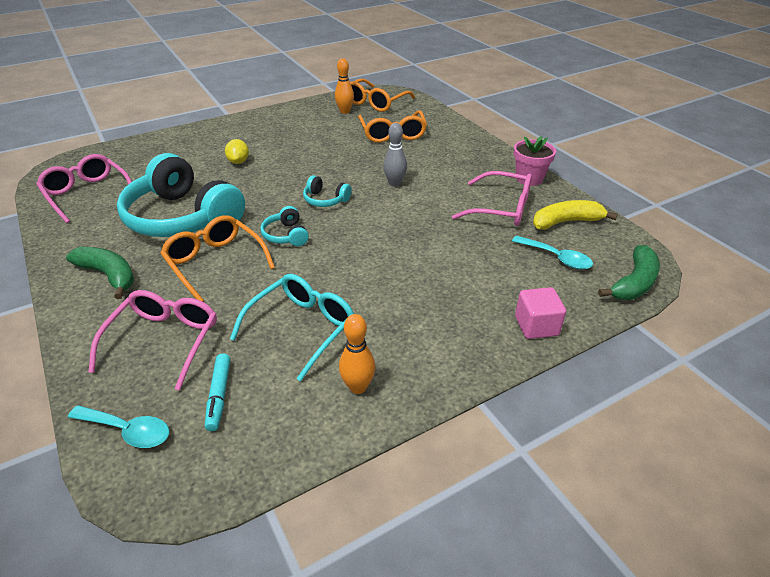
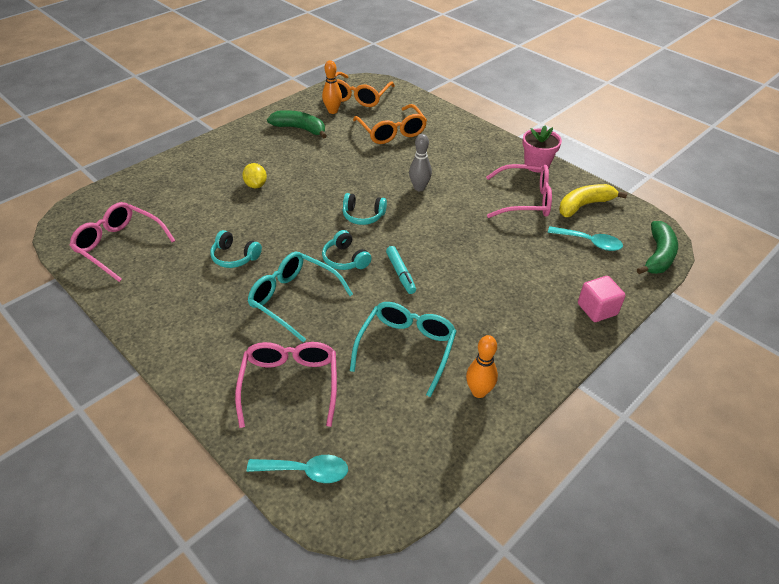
camera: 15 degrees left, 5 degrees up
green banana [66,247,134,299] -> green banana moved to [267,110,327,138]
turquoise headphones [117,153,245,237] -> turquoise headphones [210,230,262,268], size x0.42
orange glasses [160,215,275,302] -> turquoise glasses [248,252,353,342]
turquoise marker [205,353,230,431] -> turquoise marker moved to [386,246,416,294]

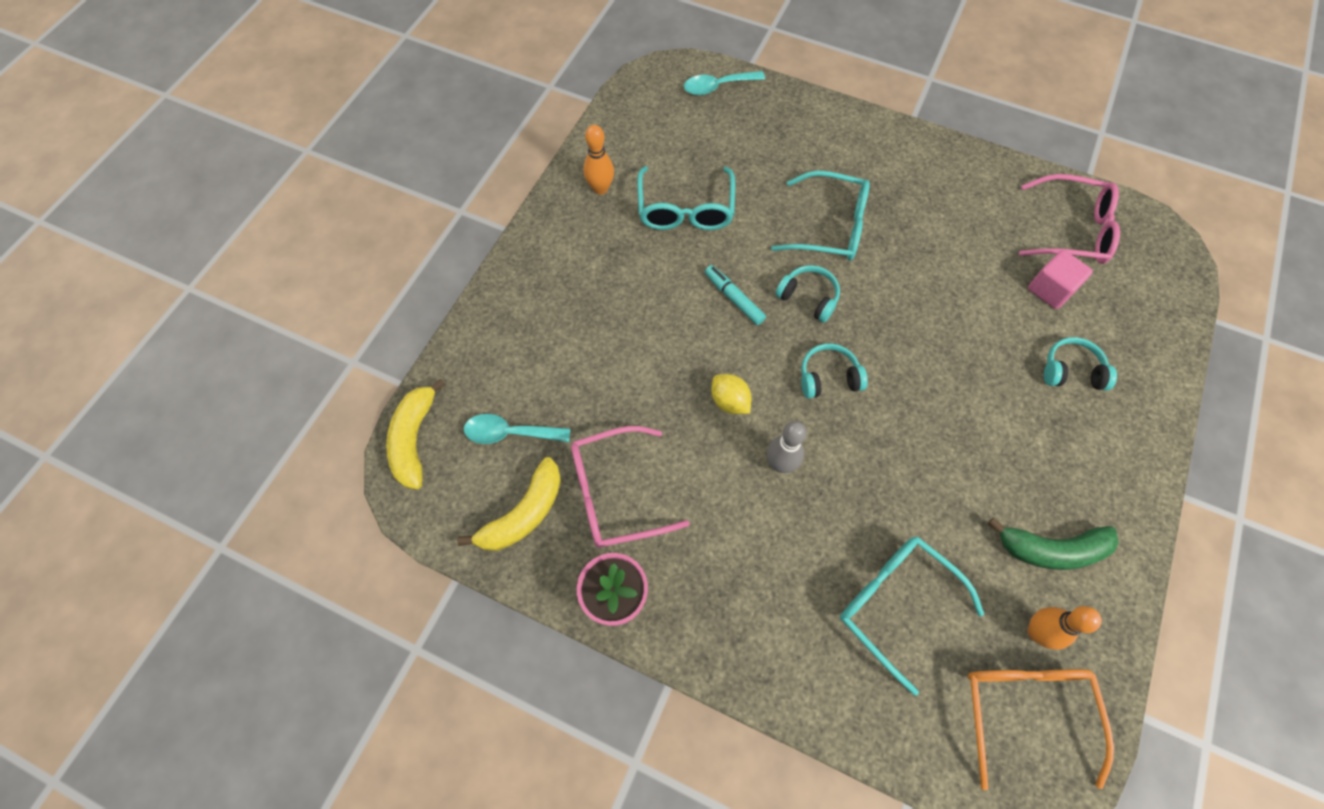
camera: 160 degrees right, 20 degrees up
turquoise headphones [210,230,262,268] -> turquoise headphones moved to [1044,337,1117,391]
pink glasses [235,342,337,428] -> none
yellow lemon [242,163,267,188] -> yellow lemon moved to [711,374,751,414]
orange glasses [353,104,427,144] -> turquoise glasses [840,536,984,696]
pink cube [578,276,626,322] -> pink cube moved to [1028,250,1093,309]
green banana [637,221,678,274] -> yellow banana [386,378,445,489]

